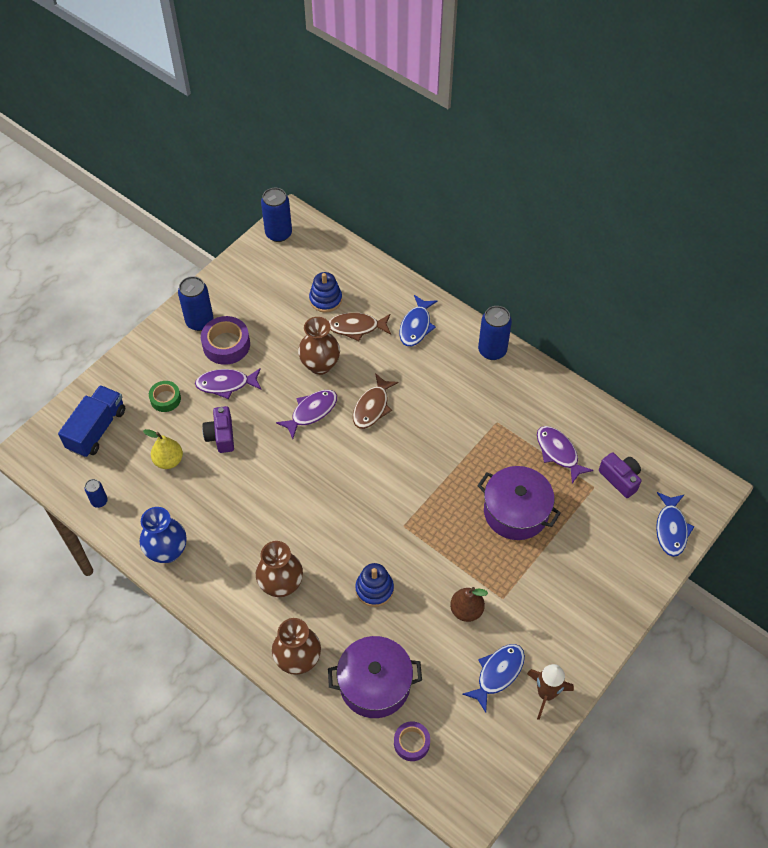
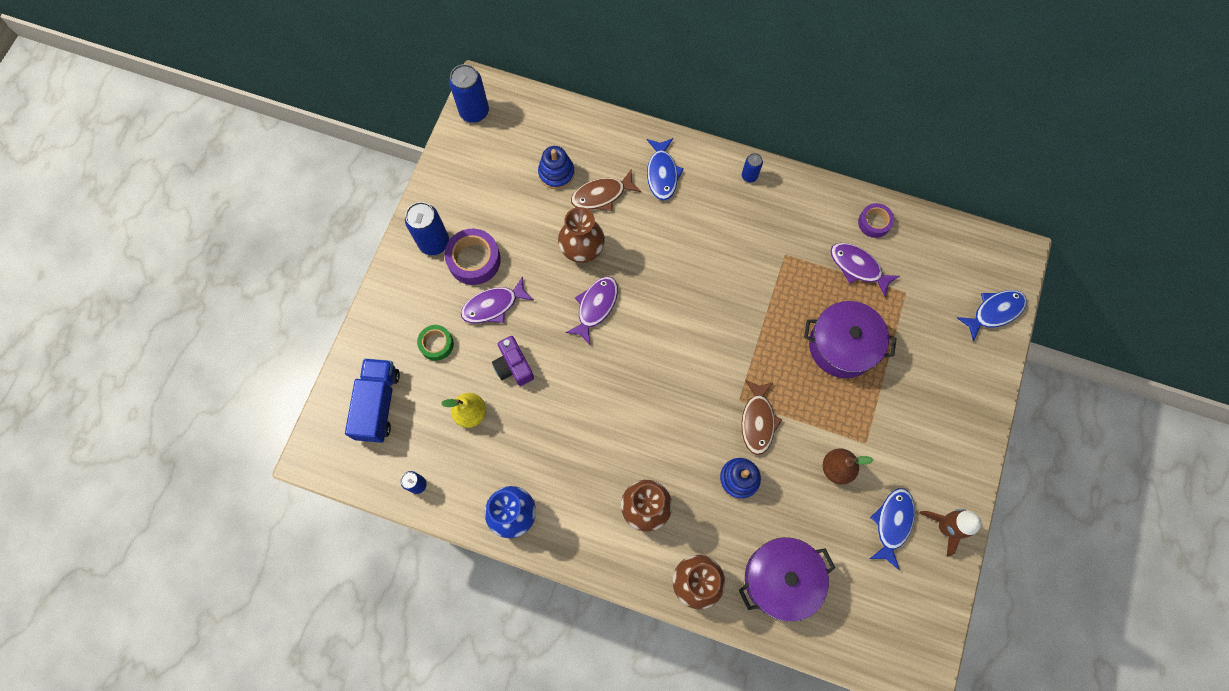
camera: 20 degrees left, 15 degrees up
brown fish [353,373,399,429] -> brown fish moved to [741,380,782,455]
purple tape [394,721,430,761] -> purple tape moved to [858,203,894,238]
blue can [478,306,512,360] -> blue can [742,153,763,182], size x0.54
purple camera [599,452,641,498] -> none
blue fish [656,492,694,557] -> blue fish turned 105 degrees counterclockwise [957,290,1027,341]

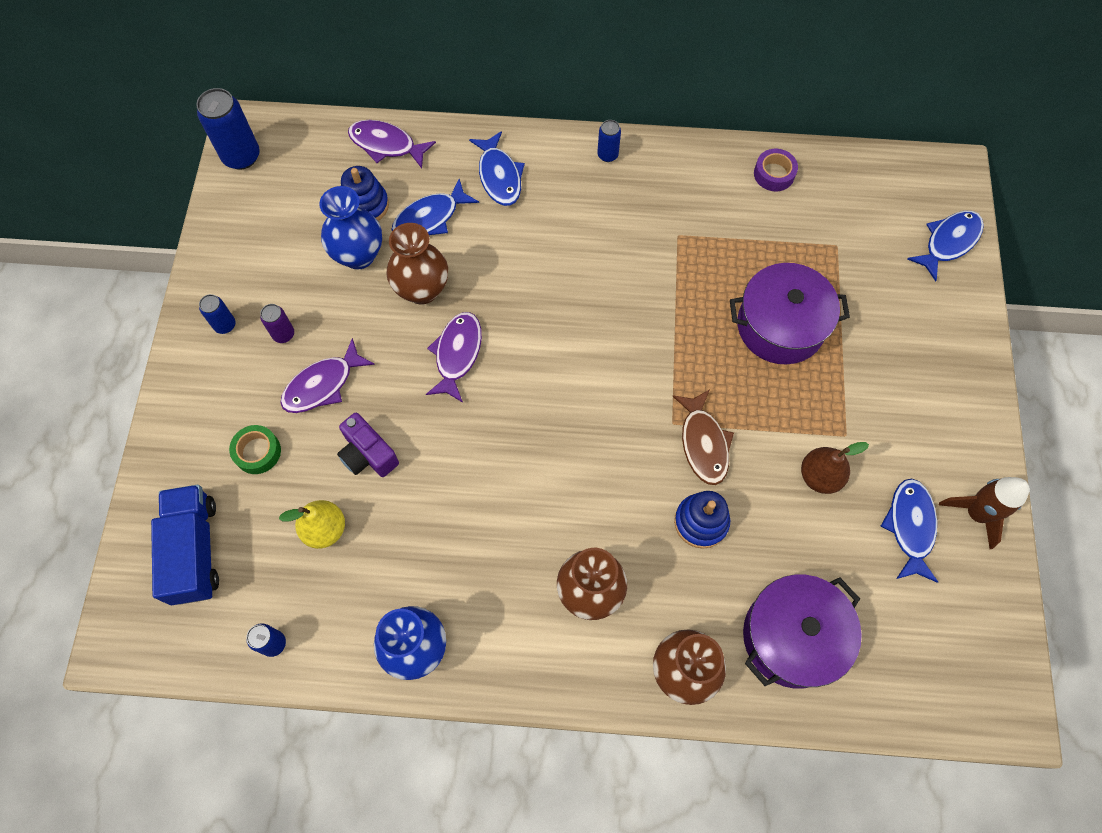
camera: 15 degrees left, 5 degrees down
blue can [405,202,449,255] -> blue can [199,294,235,334], size x0.54
purple tape [445,229,501,285] -> purple can [260,304,294,343]
brown fish [571,170,642,211] -> blue fish [391,179,479,235]
purple fish [830,243,900,298] -> purple fish moved to [348,120,436,168]
none -> blue vase [319,186,382,270]

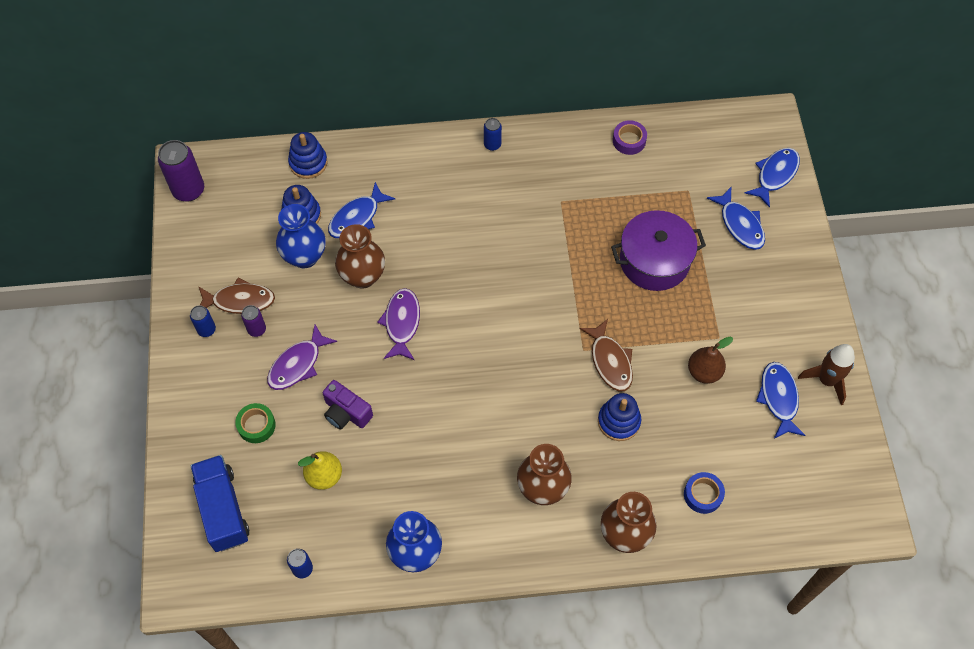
camera: 10 degrees left, 5 degrees down
blue can [196,88,260,170] -> purple can [158,140,204,202]
purple fish [348,120,436,168] -> blue stacking toy [288,132,328,179]
blue fish [469,131,525,206] -> blue fish moved to [707,187,765,250]
purple pot [743,574,862,689] -> blue tape [684,472,725,514]
none -> brown fish [198,278,275,314]

